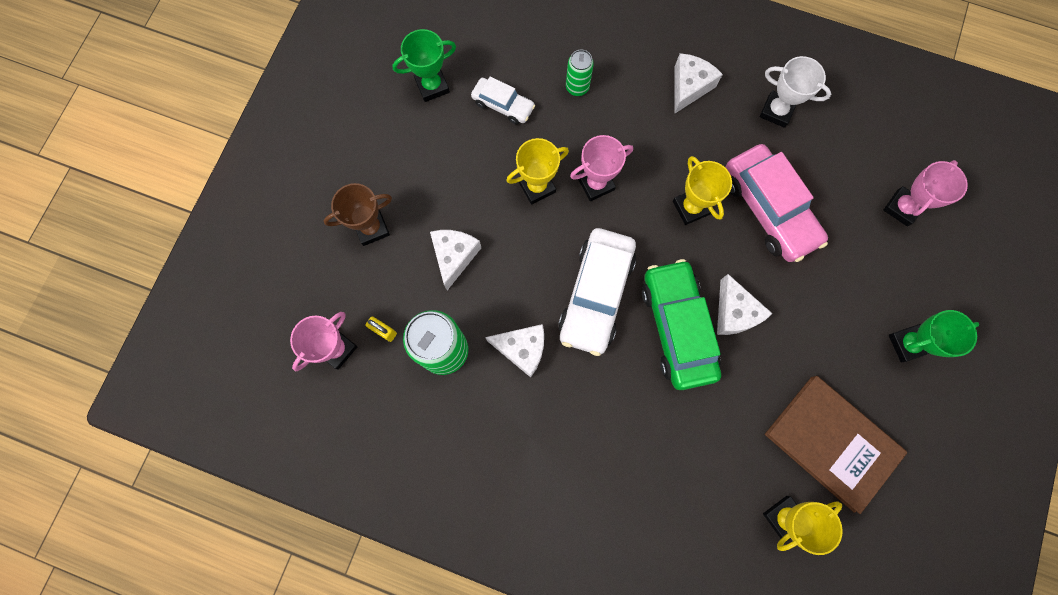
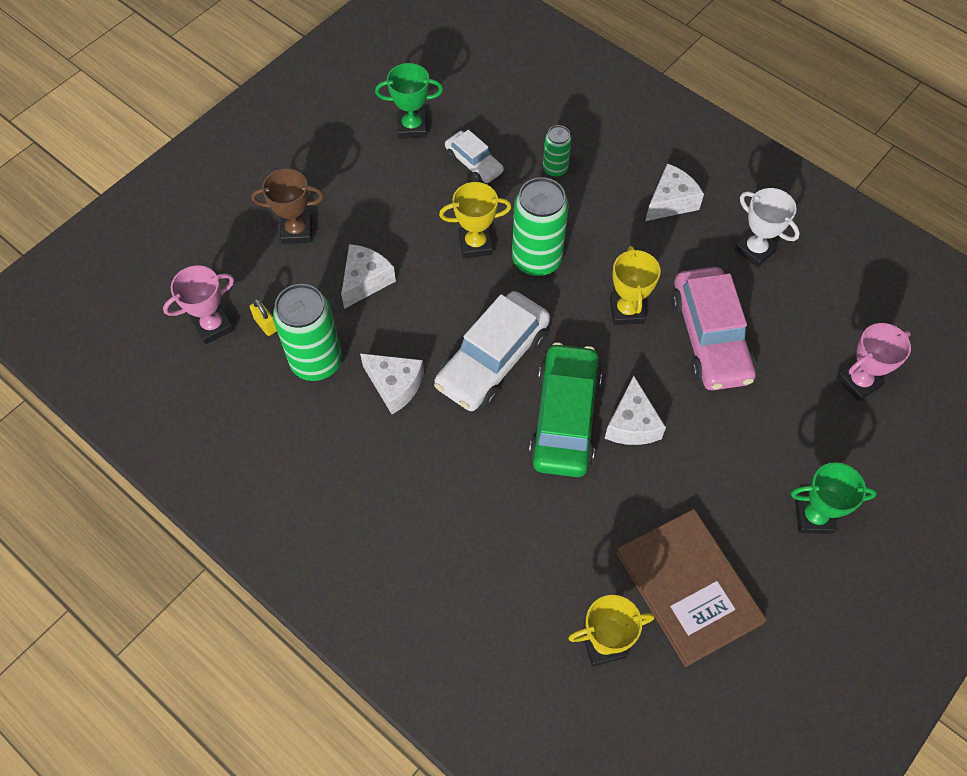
camera: 20 degrees right, 15 degrees down
pink trophy [570,135,633,201] -> green can [512,177,569,277]

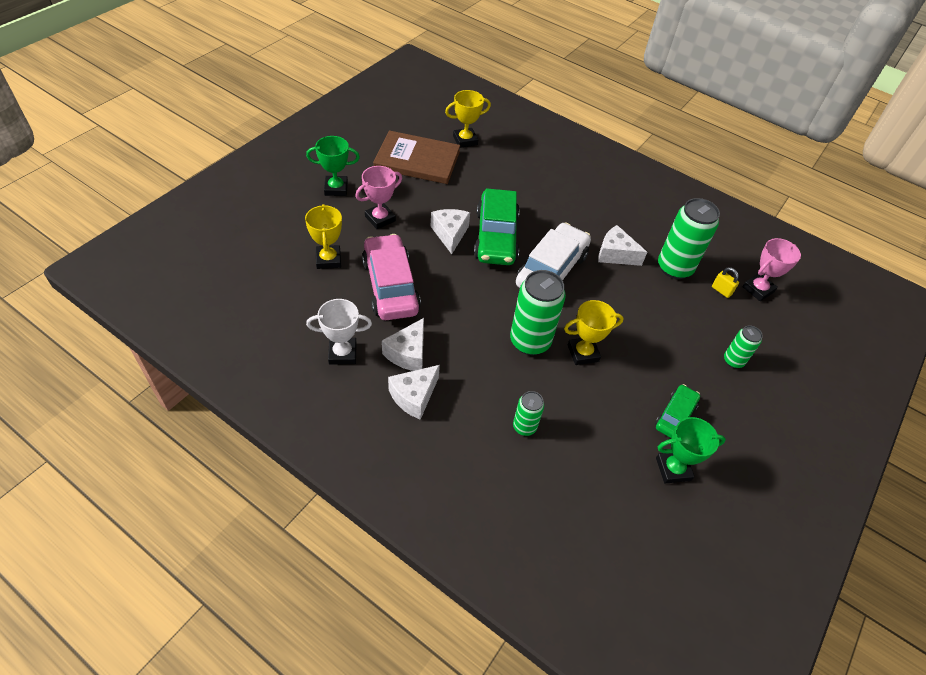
camera: 170 degrees right, 10 degrees down
brown trophy [251,169,324,244] -> green can [724,325,763,368]
white cheese [341,244,396,309] -> white cheese moved to [382,318,424,371]
white car [445,130,504,183] -> none
yellow trophy [610,246,661,325] -> yellow trophy moved to [305,204,342,269]
brown book [616,509,767,667] -> brown book turned 45 degrees counterclockwise [373,130,460,184]
white trophy [735,188,800,268] -> white trophy turned 45 degrees counterclockwise [306,299,372,365]
pink trophy [837,323,911,401] -> pink trophy moved to [355,166,402,229]
none -> green car [655,384,700,439]

